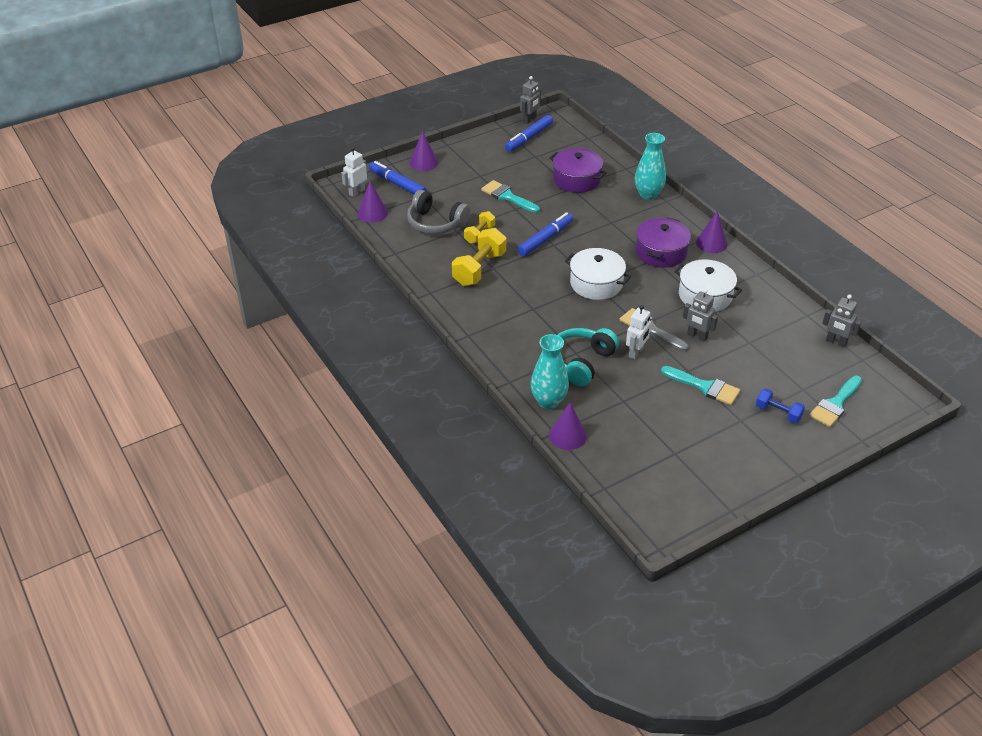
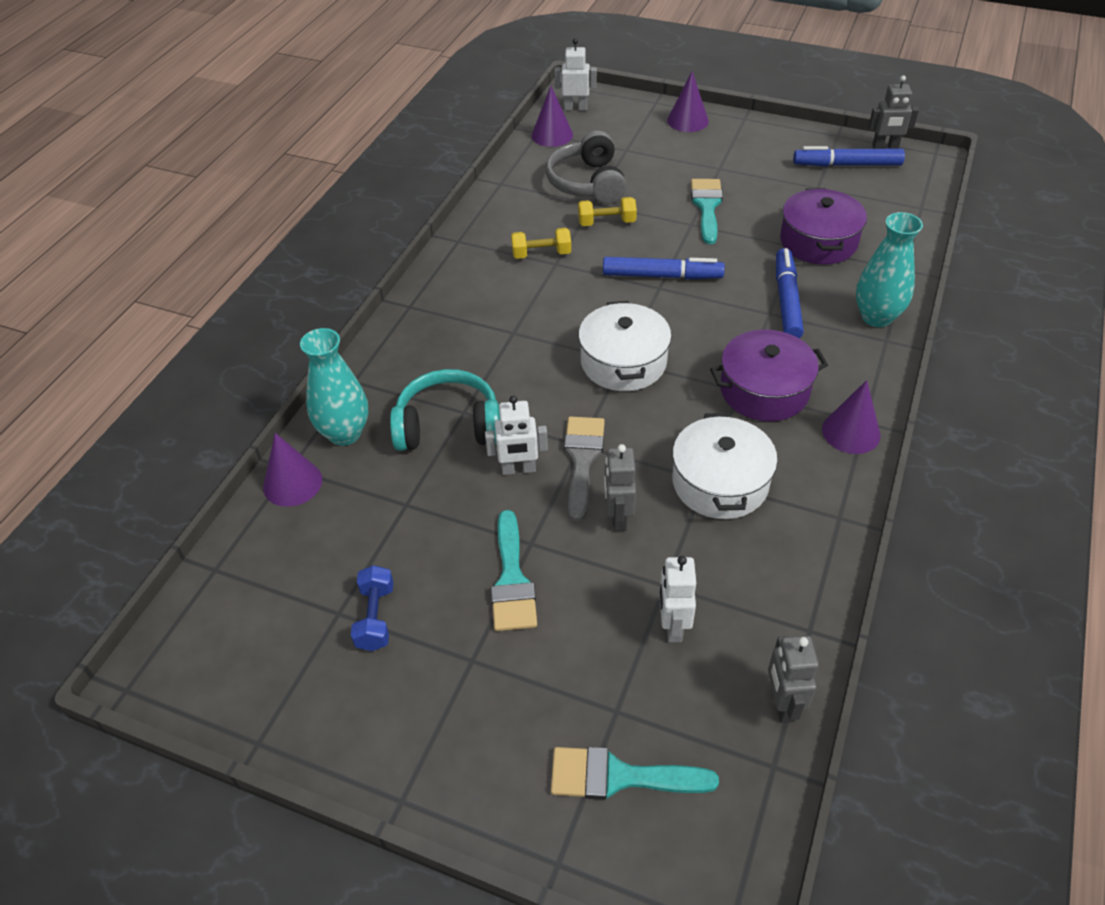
camera: 55 degrees right, 5 degrees up
blue marker [369,161,427,194] -> blue marker moved to [776,248,804,338]
yellow dumbbell [452,228,506,286] -> yellow dumbbell [511,228,571,259], size x0.59
blue dumbbell [756,388,805,424] -> blue dumbbell moved to [351,565,393,651]
none -> white robot [659,556,696,642]

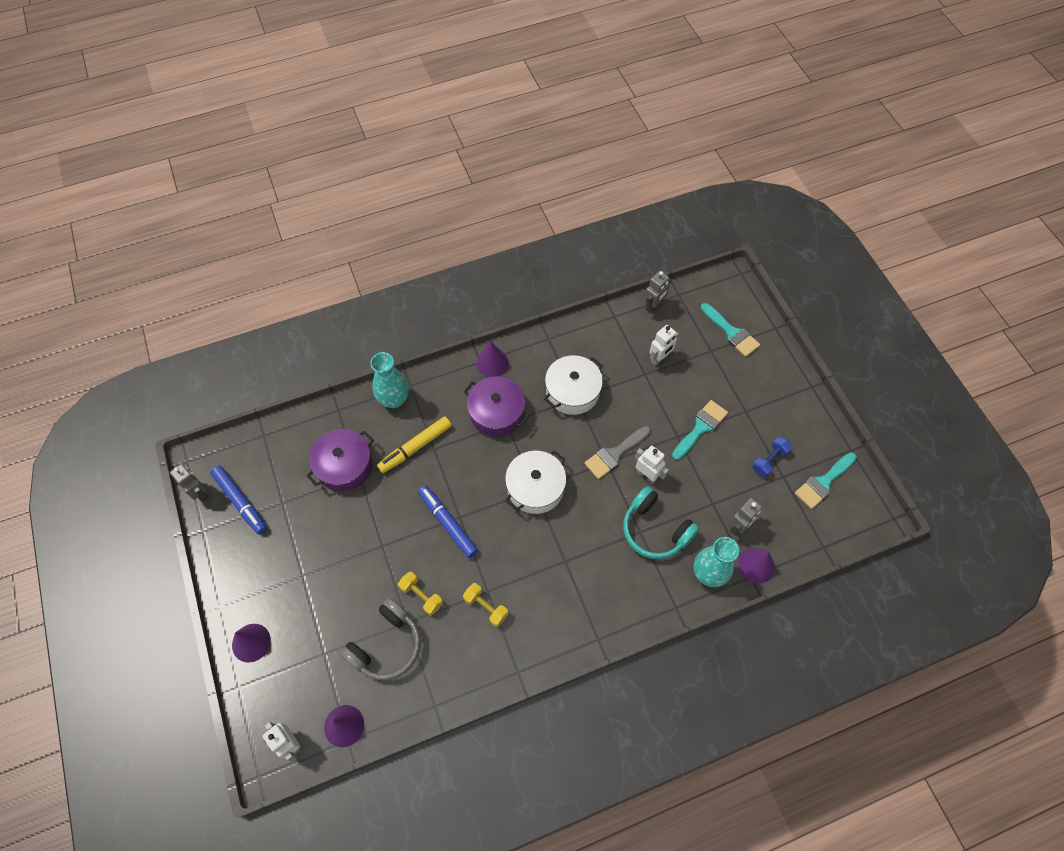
camera: 135 degrees left, 15 degrees up
grey robot [604,444,636,531] -> grey robot moved to [729,498,762,535]
turquoise brush [691,179,723,244] -> turquoise brush moved to [795,452,857,509]
blue marker [776,248,804,338] -> yellow marker [377,416,452,473]

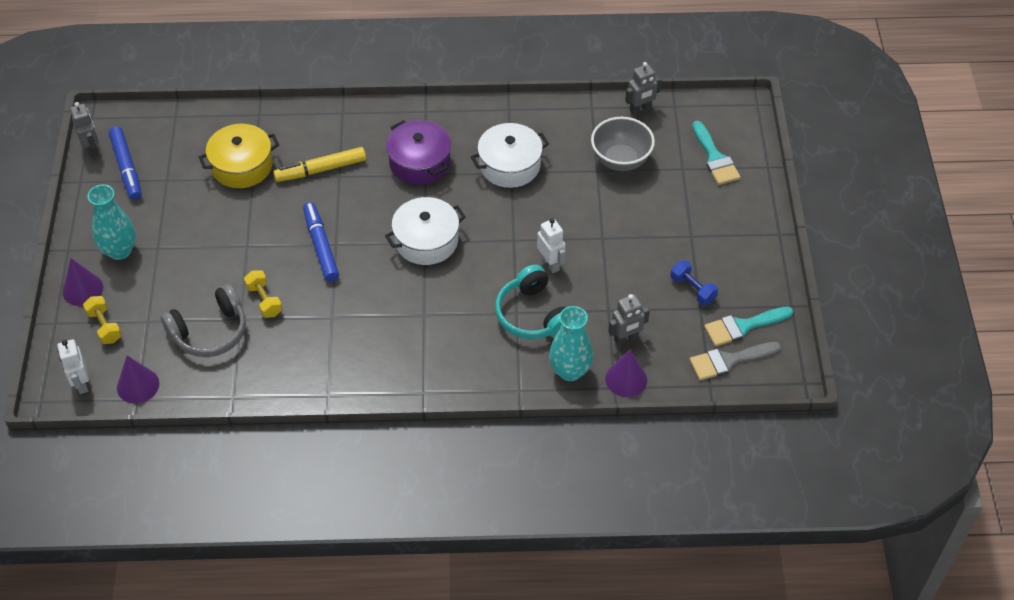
camera: 20 degrees right, 10 degrees down
purple pot [306,429,374,491] -> yellow pot [199,124,279,188]
turquoise vase [370,352,409,408] -> turquoise vase moved to [87,184,136,260]
yellow dumbbell [463,583,508,627] -> yellow dumbbell moved to [83,296,122,344]
purple cone [476,341,509,377] -> none
grey brush [584,426,651,479] -> grey brush moved to [690,342,781,380]
white robot [649,325,678,366] -> grey bowl [591,117,655,171]
turquoise brush [672,400,728,460] -> none
blue dumbbell [752,437,792,477] -> blue dumbbell turned 75 degrees clockwise [671,260,718,305]

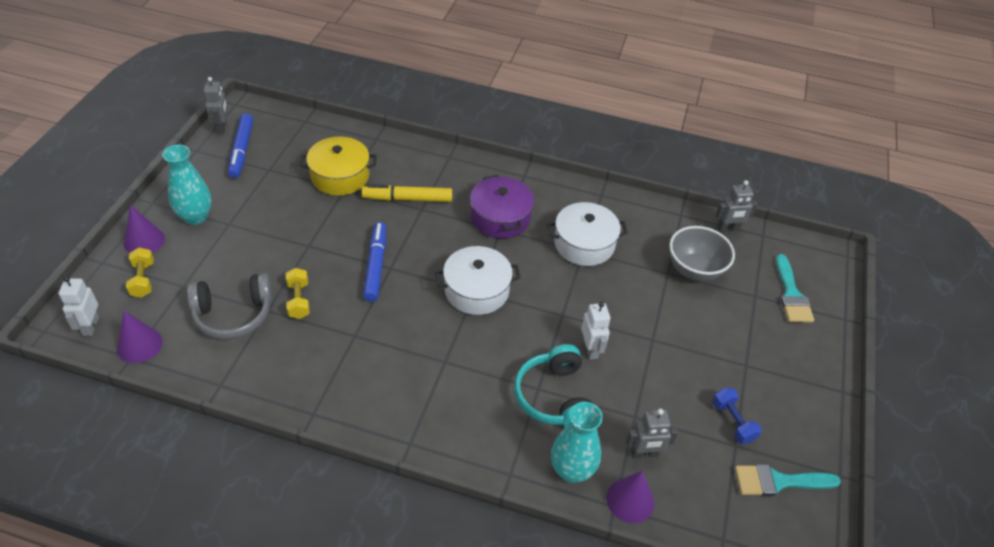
camera: 15 degrees right, 5 degrees down
grey brush [690,342,781,380] -> none

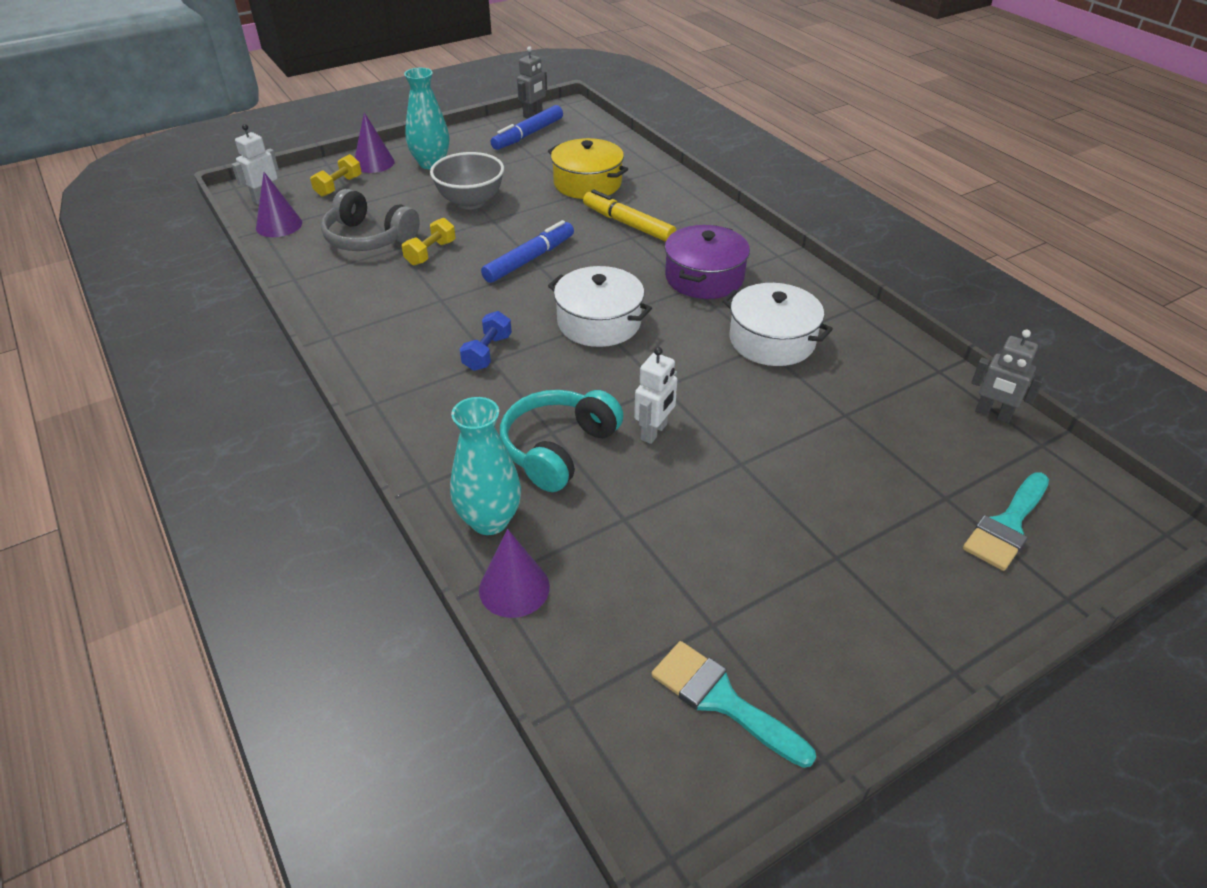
camera: 45 degrees right, 5 degrees down
grey robot [626,409,678,459] -> none
grey bowl [669,226,735,281] -> grey bowl moved to [430,152,504,209]
blue dumbbell [712,388,762,444] -> blue dumbbell moved to [460,311,512,371]

